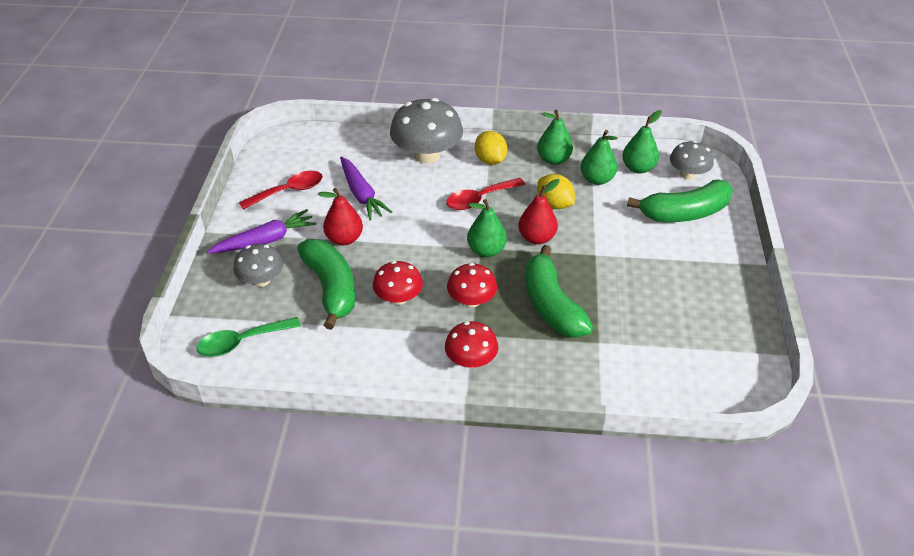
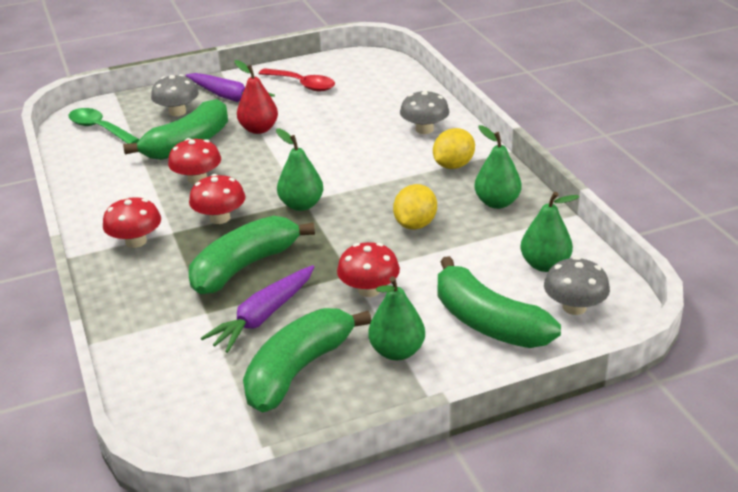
camera: 65 degrees right, 10 degrees down
purple carrot [340,157,393,220] -> purple carrot moved to [201,265,314,353]
grey mushroom [390,98,463,164] -> grey mushroom [400,90,449,134], size x0.58
red spoon [446,178,525,210] -> none
red pear [518,179,560,244] -> none
green pear [581,130,618,185] -> green pear moved to [368,276,425,360]
none -> green banana [243,308,372,412]
none -> red mushroom [337,242,400,297]

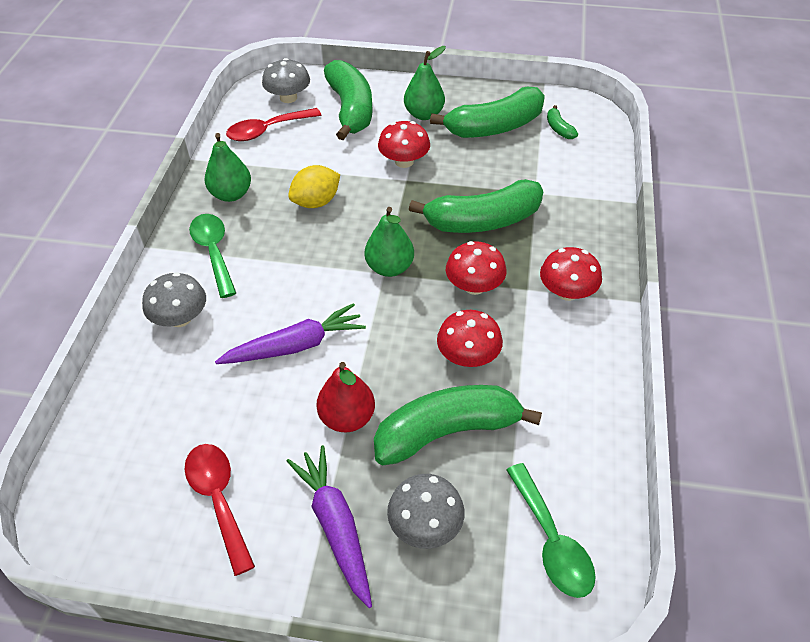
camera: 150 degrees left, 15 degrees up
purple carrot [201,265,314,353] -> purple carrot moved to [215,303,366,364]
yellow lemon [433,128,475,169] -> green spoon [189,214,236,298]
green pear [521,192,579,272] -> red spoon [226,108,321,141]
none -> green banana [547,105,578,139]

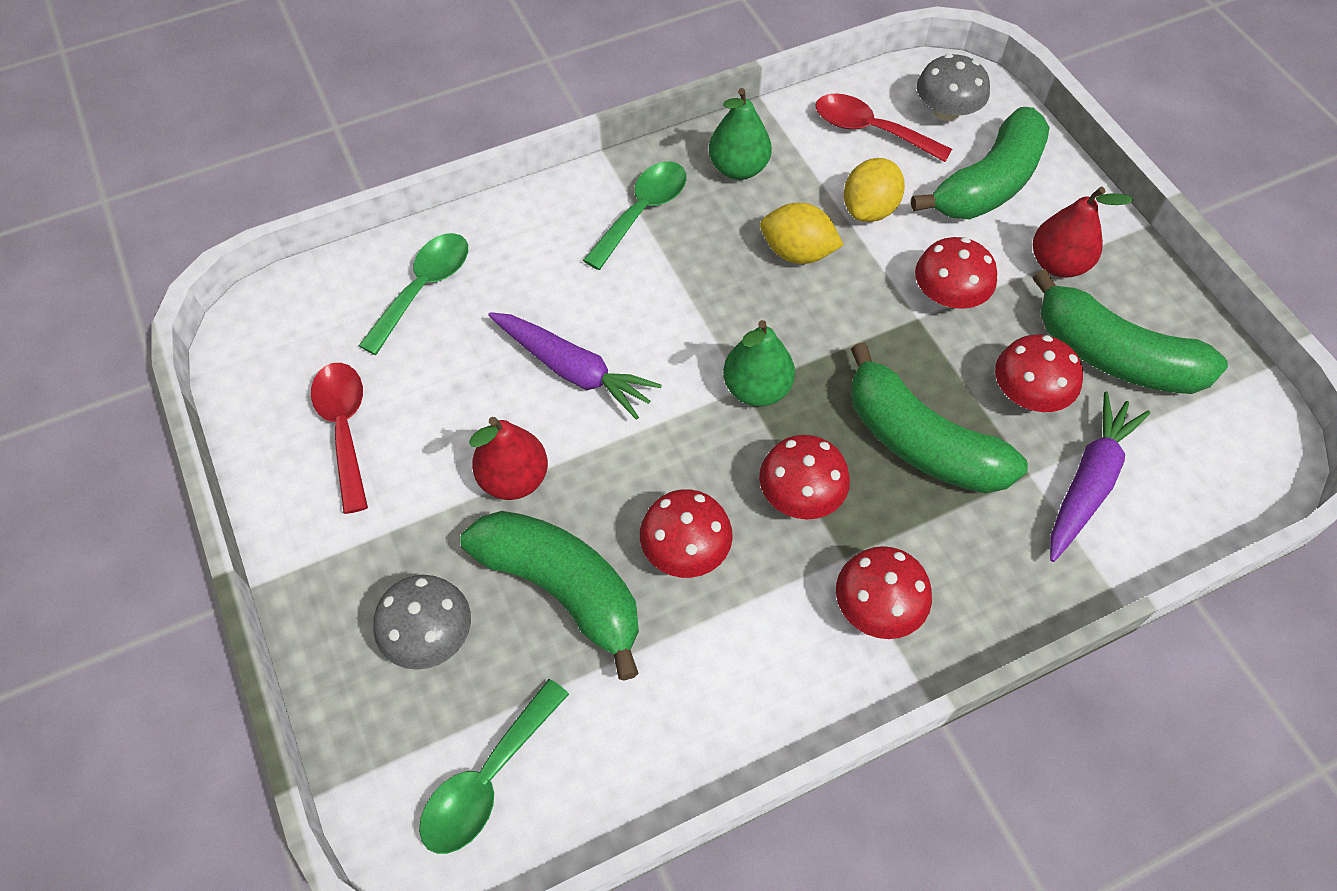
camera: 55 degrees right, 10 degrees up
grey mushroom [142,272,206,327] -> none
red spoon [185,444,255,576] -> red spoon turned 45 degrees counterclockwise [311,363,368,514]
purple carrot [287,445,372,608] -> purple carrot moved to [1050,392,1150,562]
green pear [404,46,446,120] -> red pear [1033,187,1134,278]
green banana [547,105,578,139] -> none
none -> green spoon [359,233,468,355]
none -> yellow lemon [844,158,905,222]
none -> red mushroom [995,334,1083,412]

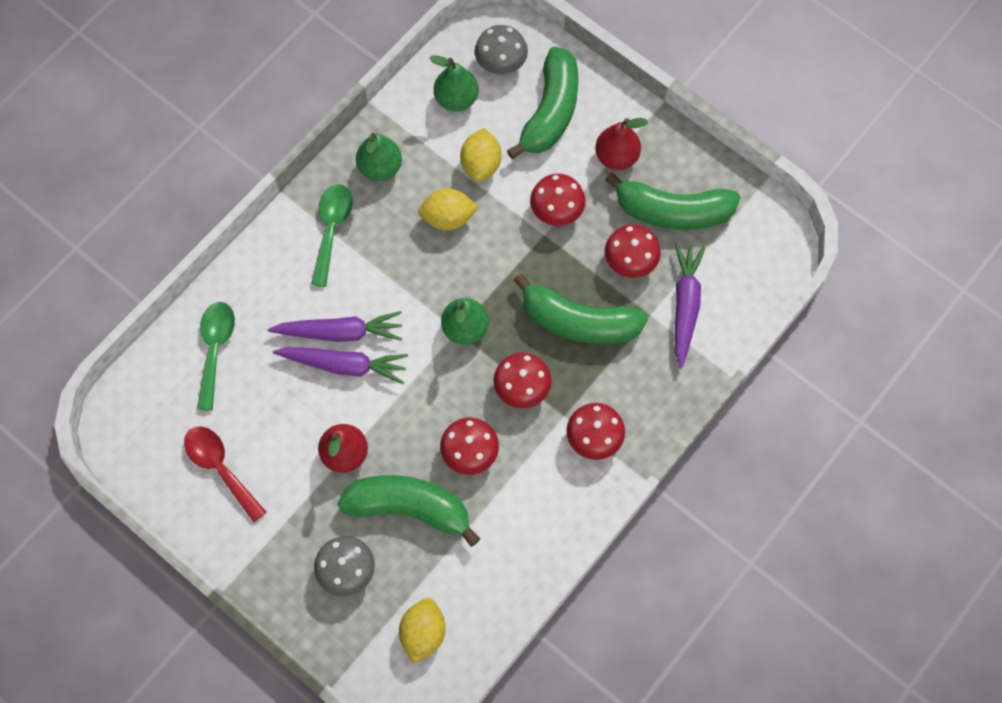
camera: 25 degrees left, 10 degrees up
green spoon [419,679,569,854] -> yellow lemon [399,598,446,664]
red spoon [815,93,952,162] -> green pear [430,55,479,112]
none -> purple carrot [268,311,402,342]

